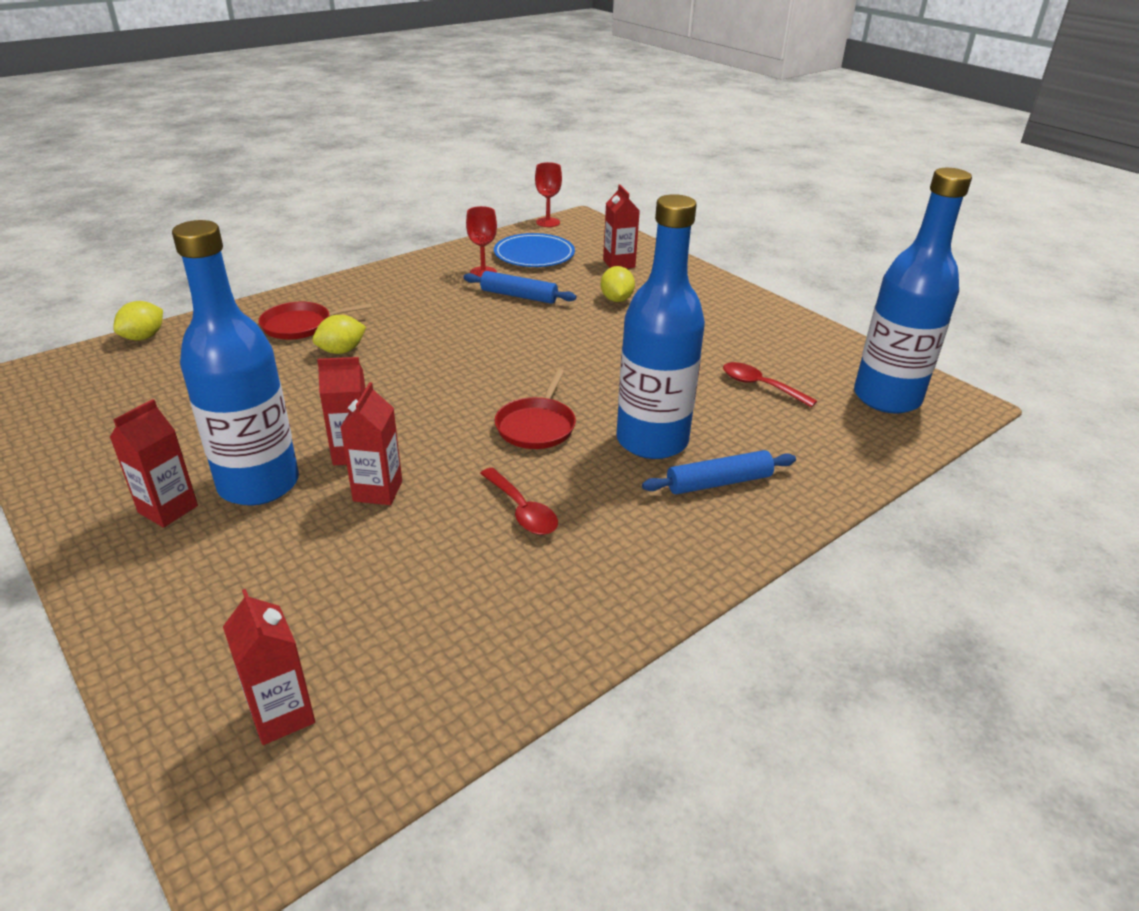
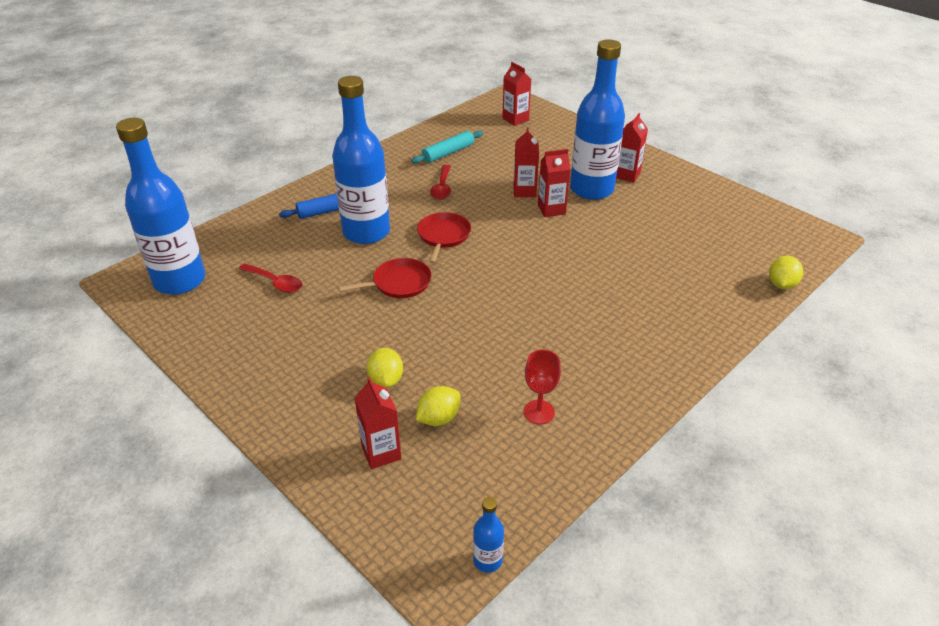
camera: 175 degrees right, 5 degrees up
red pan [259,302,372,340] -> red pan moved to [338,258,432,298]
yellow lemon [313,315,366,354] -> yellow lemon moved to [416,386,460,426]
blue rolling pin [463,271,576,304] -> none
red spoon [480,468,558,535] -> red spoon turned 135 degrees counterclockwise [430,165,451,200]
blue plate [494,233,575,267] -> none
red goblet [535,162,562,227] -> blue bottle [473,497,504,573]
none -> turquoise rolling pin [411,130,483,164]

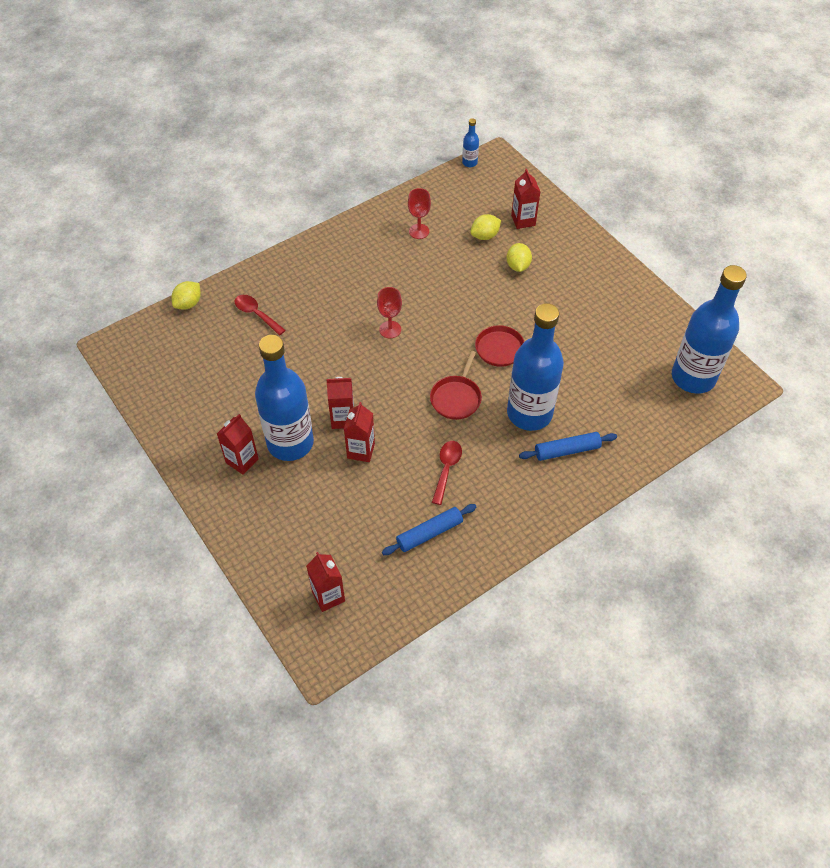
camera: 170 degrees left, 15 degrees up
red spoon [239,263,302,293] -> red spoon moved to [234,295,286,335]
turquoise rolling pin [411,130,483,164] -> blue rolling pin [382,504,476,555]
none -> red goblet [377,287,402,338]

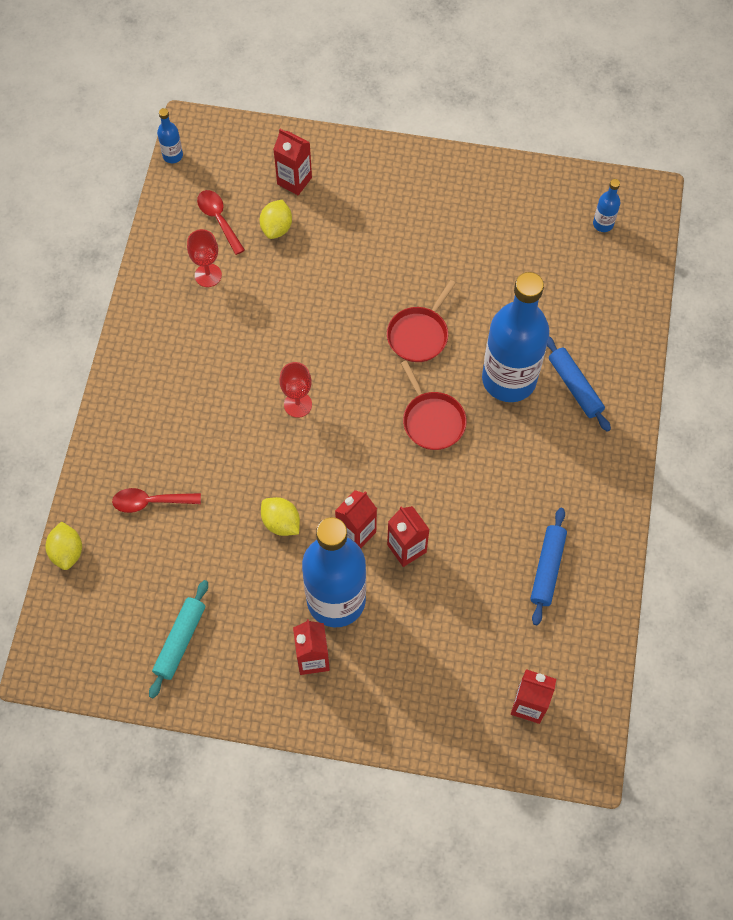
camera: 45 degrees left, 10 degrees up
red spoon [432,441,462,505] -> red spoon moved to [197,190,245,255]
yellow lemon [506,243,532,272] -> yellow lemon moved to [261,497,300,536]
blue rolling pin [519,432,617,461] -> blue rolling pin turned 60 degrees counterclockwise [547,336,611,432]
blue bottle [672,265,747,394] -> blue bottle [593,179,620,232], size x0.40
none -> turquoise rolling pin [149,580,208,698]

